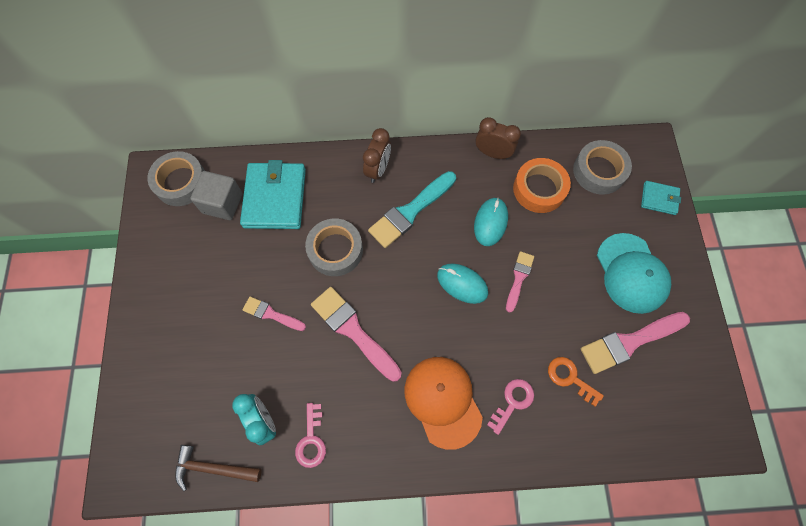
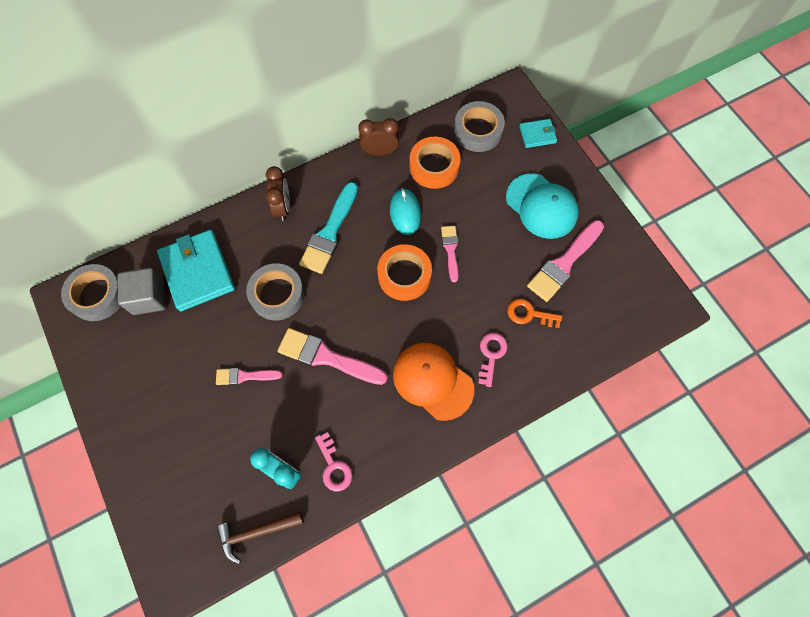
camera: 25 degrees left, 0 degrees up
turquoise mouse [437,263,488,304] -> orange tape [377,244,432,301]

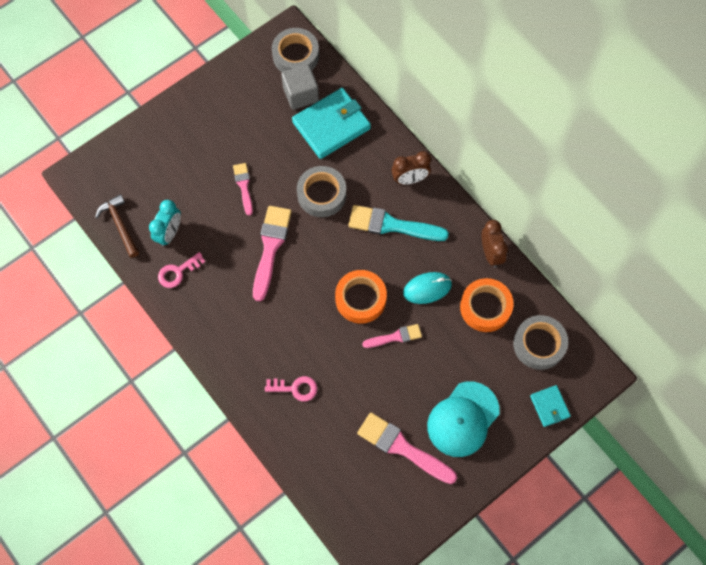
camera: 80 degrees right, 0 degrees up
orange cap [393,343,474,421] -> none
orange key [507,299,562,328] -> none

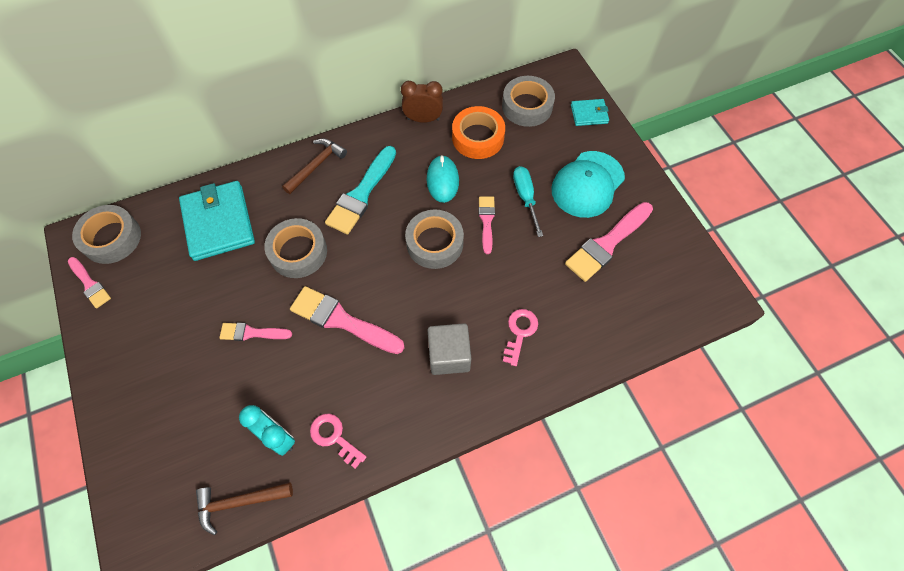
camera: 75 degrees left, 5 degrees down
pink key [158,252,205,288] -> pink key turned 150 degrees clockwise [310,414,366,469]
grey cube [281,64,319,110] -> grey cube moved to [428,323,471,375]
orange tape [335,270,387,323] -> grey tape [405,210,464,269]
brown clock [391,151,431,185] -> brown hammer [282,139,347,194]
turquoise cap [427,381,499,457] -> turquoise cap turned 75 degrees clockwise [551,151,625,218]
none -> pink brush [68,257,111,308]
none -> turquoise screwdriver [513,166,543,237]

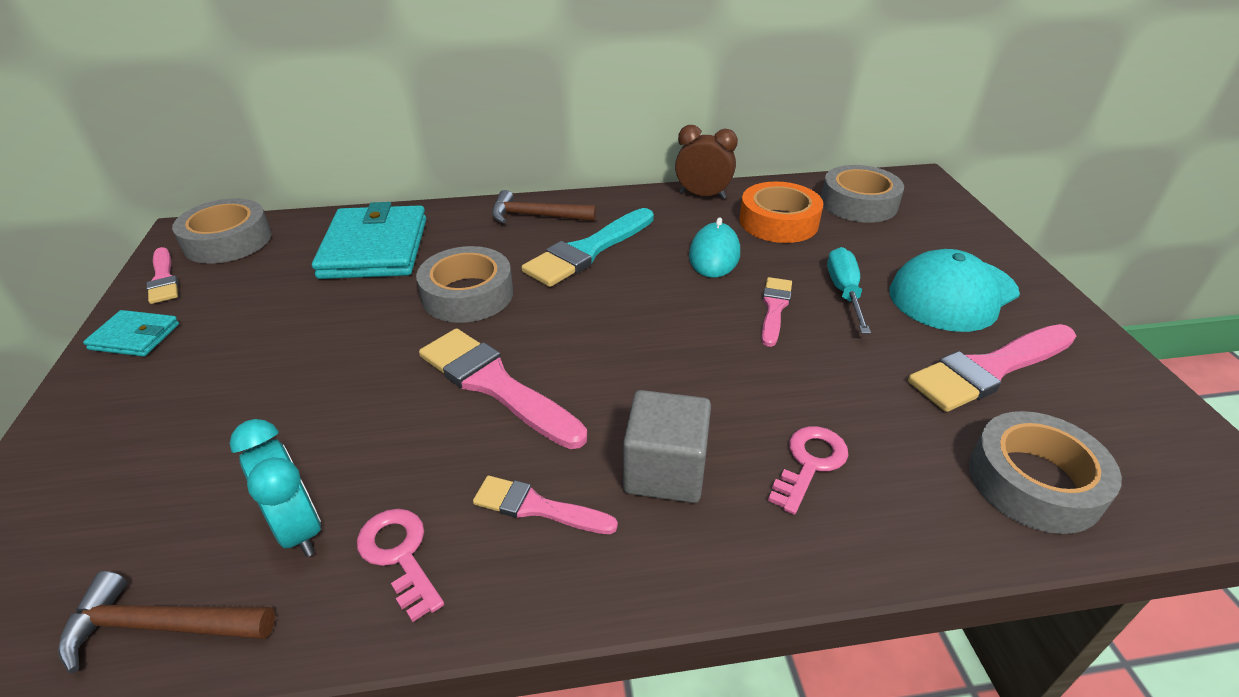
camera: 15 degrees right, 25 degrees down
pink brush [219,323,292,341] -> pink brush moved to [473,476,618,534]
brown hammer [282,139,347,194] -> brown hammer turned 135 degrees counterclockwise [492,190,596,224]
grey tape [405,210,464,269] -> grey tape moved to [969,411,1122,534]
turquoise wallet [571,99,609,126] -> turquoise wallet moved to [83,310,179,357]

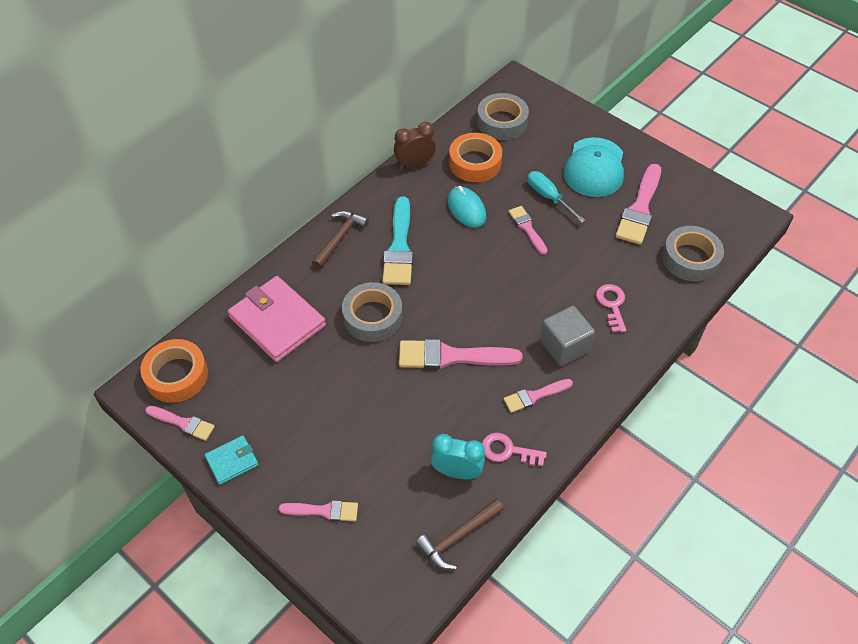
camera: 40 degrees left, 15 degrees up
grey tape [172,198,272,264] -> orange tape [140,339,208,403]
turquoise wallet [312,202,426,279] -> pink wallet [228,276,326,362]
brown hammer [492,190,596,224] -> brown hammer turned 150 degrees clockwise [312,211,369,269]
none -> pink brush [279,500,358,521]

